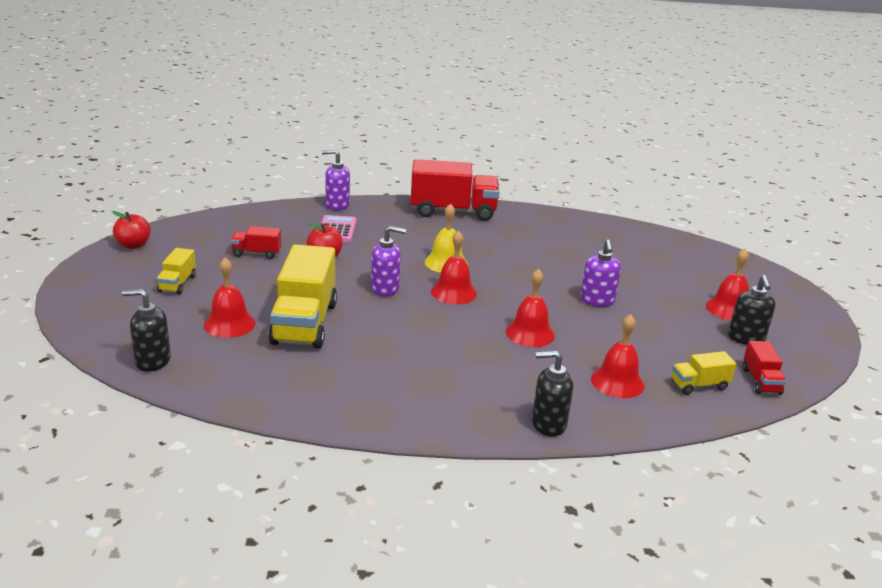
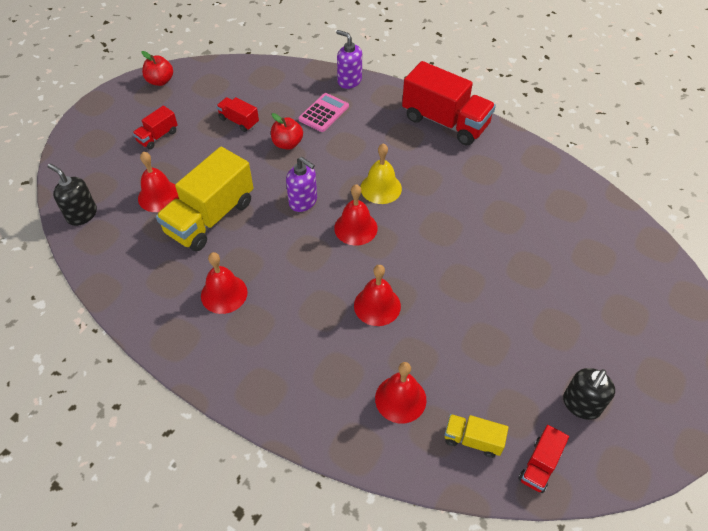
camera: 35 degrees right, 25 degrees up
yellow truck [157,248,196,294] -> red truck [133,106,178,150]
black soap dispenser [532,351,573,437] -> none
purple soap dispenser [580,239,621,307] -> none
red bell [706,248,749,321] -> red bell moved to [201,252,248,314]

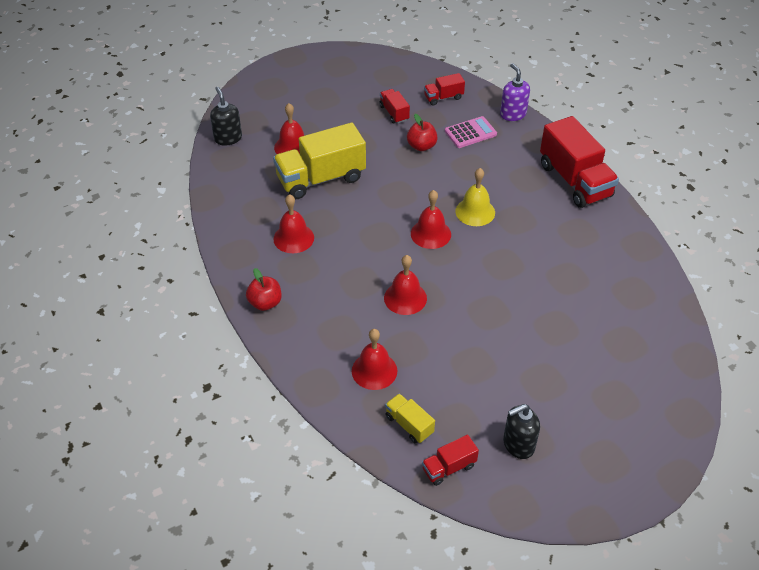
camera: 30 degrees right, 5 degrees down
red truck [133,106,178,150] -> red truck moved to [424,73,465,105]
red apple [142,51,173,86] -> red apple moved to [246,268,282,311]
purple soap dispenser [286,157,317,212] -> none

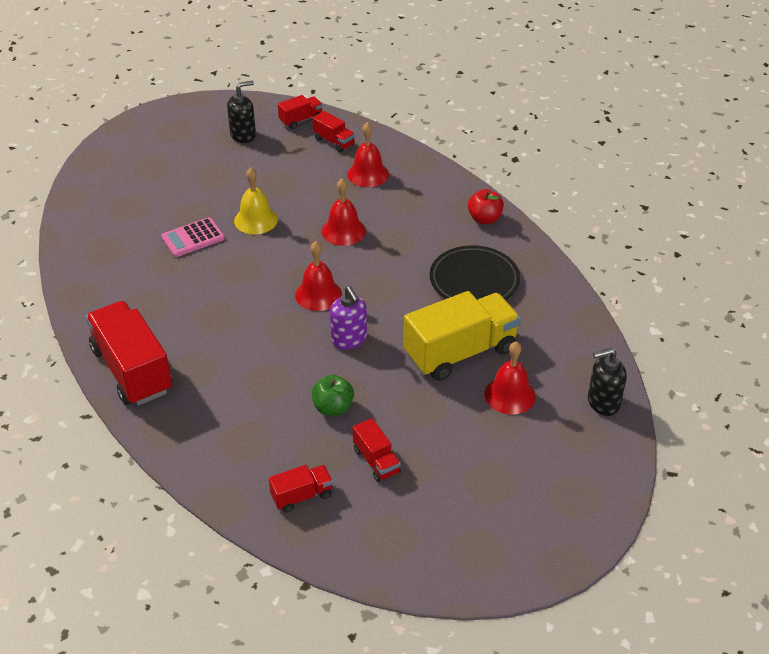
camera: 175 degrees right, 5 degrees down
black soap dispenser [210,87,242,146] -> black soap dispenser turned 105 degrees clockwise [588,348,627,416]
red bell [273,194,314,253] -> black plate [430,245,520,300]
yellow truck [385,393,435,443] -> red truck [312,111,355,153]
red apple [407,114,438,151] -> green apple [312,375,354,416]
pink calculator [445,116,497,148] -> pink calculator moved to [161,217,225,257]
yellow bell [455,168,495,226] -> yellow bell moved to [234,168,278,234]
purple soap dispenser [500,63,530,121] -> purple soap dispenser moved to [330,286,367,349]

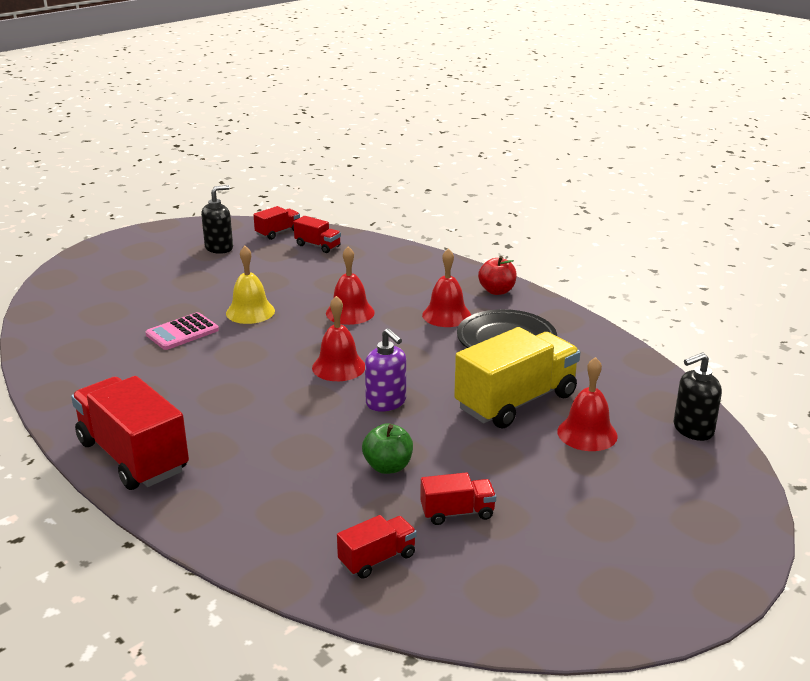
camera: 10 degrees left, 15 degrees down
red bell [347,122,389,187] -> red bell moved to [422,248,471,327]
red truck [353,418,401,482] -> red truck turned 60 degrees counterclockwise [420,472,496,525]

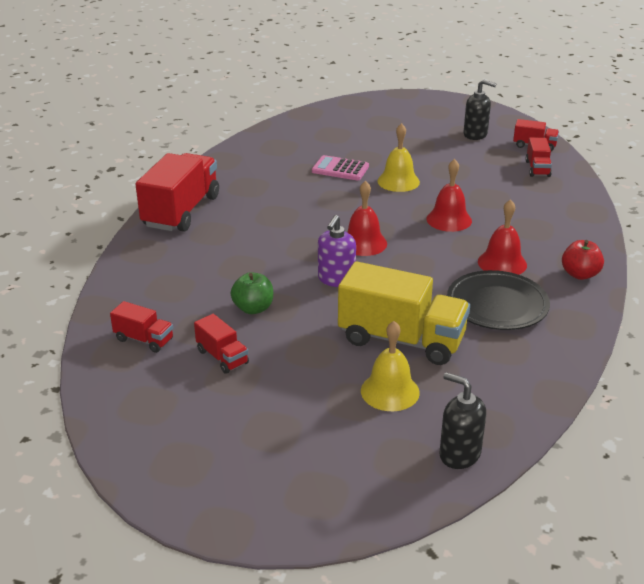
camera: 60 degrees right, 5 degrees up
red bell [557,357,618,451] -> yellow bell [361,321,420,411]

